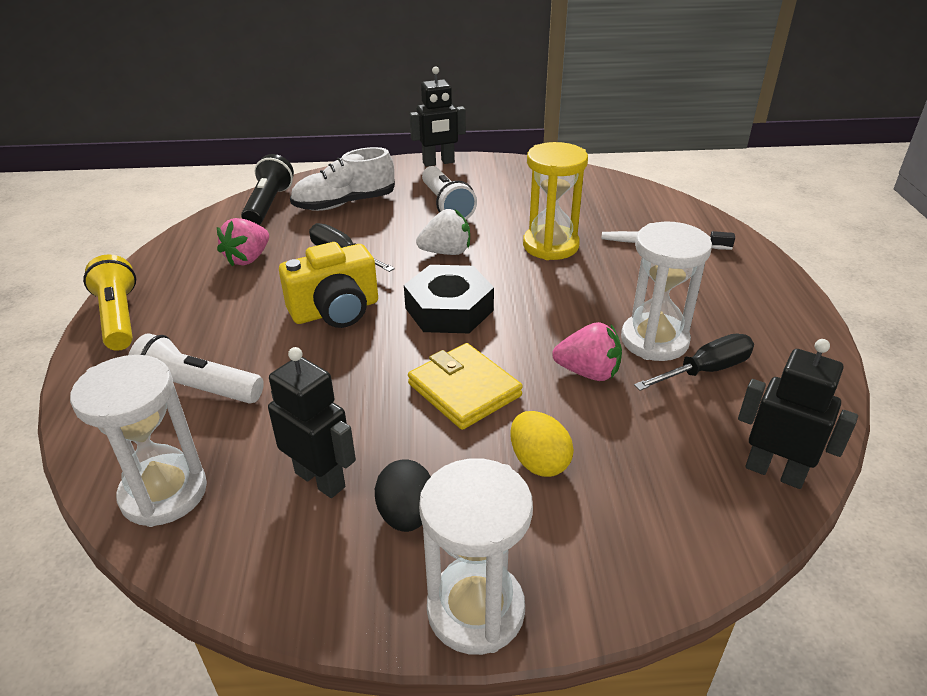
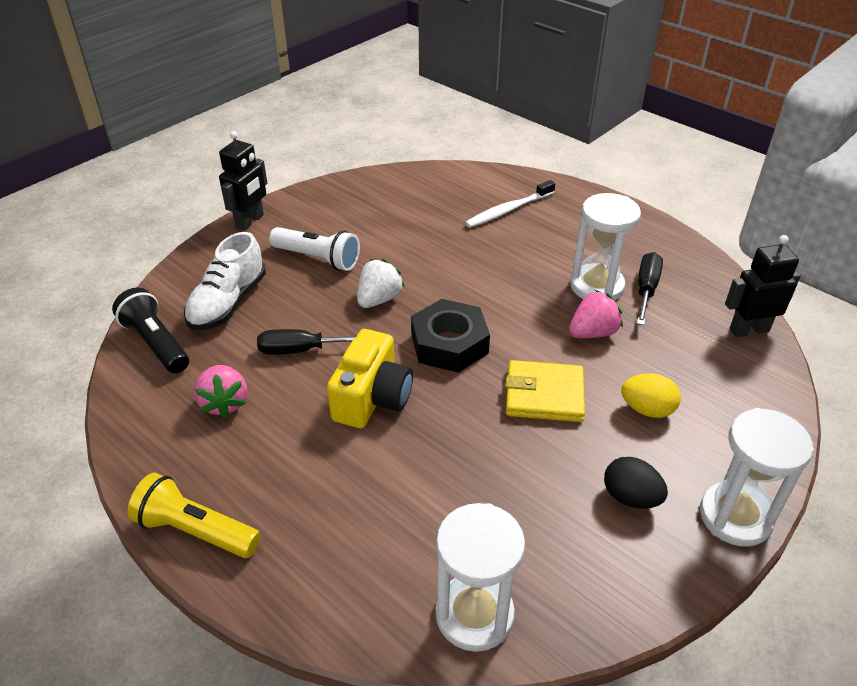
camera: 45 degrees left, 5 degrees up
white flashlight [128,333,264,404] -> none
black robot [268,347,356,498] -> none
yellow hourglass [523,142,588,260] -> none

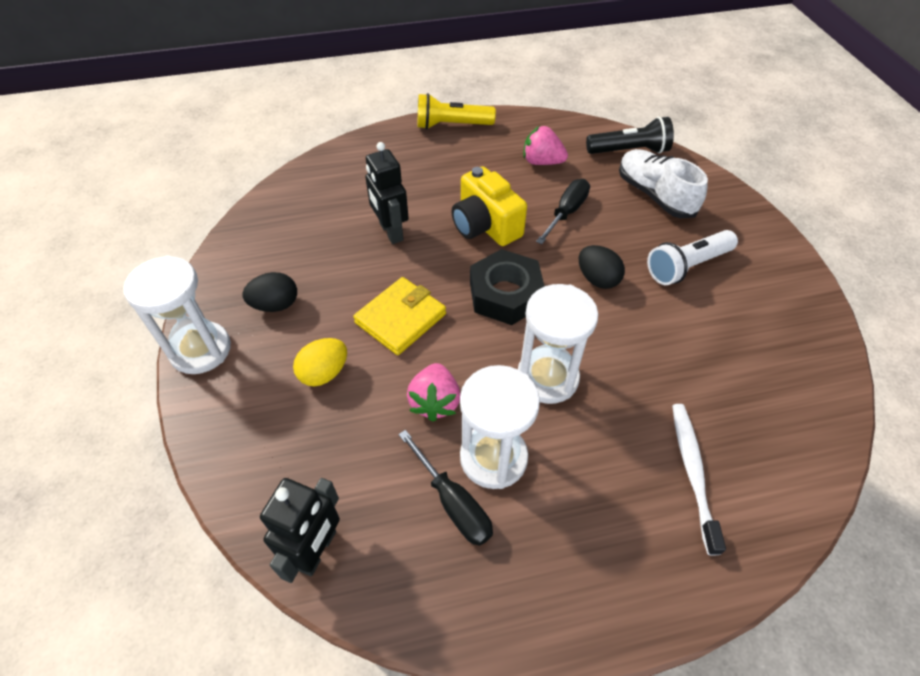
camera: 125 degrees right, 10 degrees up
yellow flashlight [127,473,261,558] -> yellow flashlight turned 150 degrees counterclockwise [418,93,496,129]
black robot [219,131,267,231] -> black robot moved to [365,142,409,244]
white strawberry [357,259,405,308] -> black egg [579,245,625,289]
white hourglass [435,503,525,652] -> white hourglass moved to [518,284,598,404]

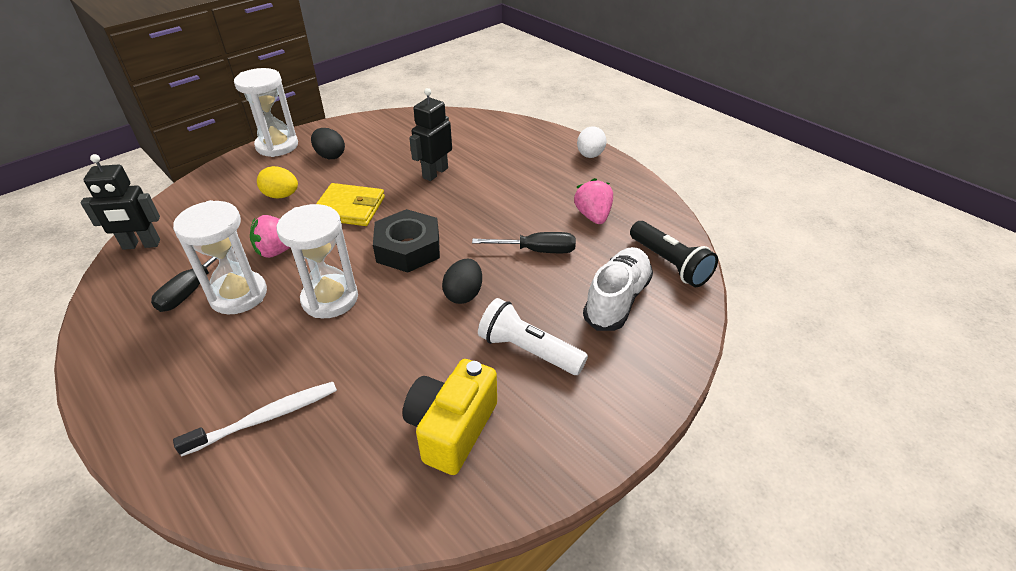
camera: 60 degrees right, 10 degrees down
yellow flashlight [418,93,496,129] -> white egg [577,126,607,158]
yellow camera [451,167,527,246] -> yellow camera moved to [403,359,497,475]

